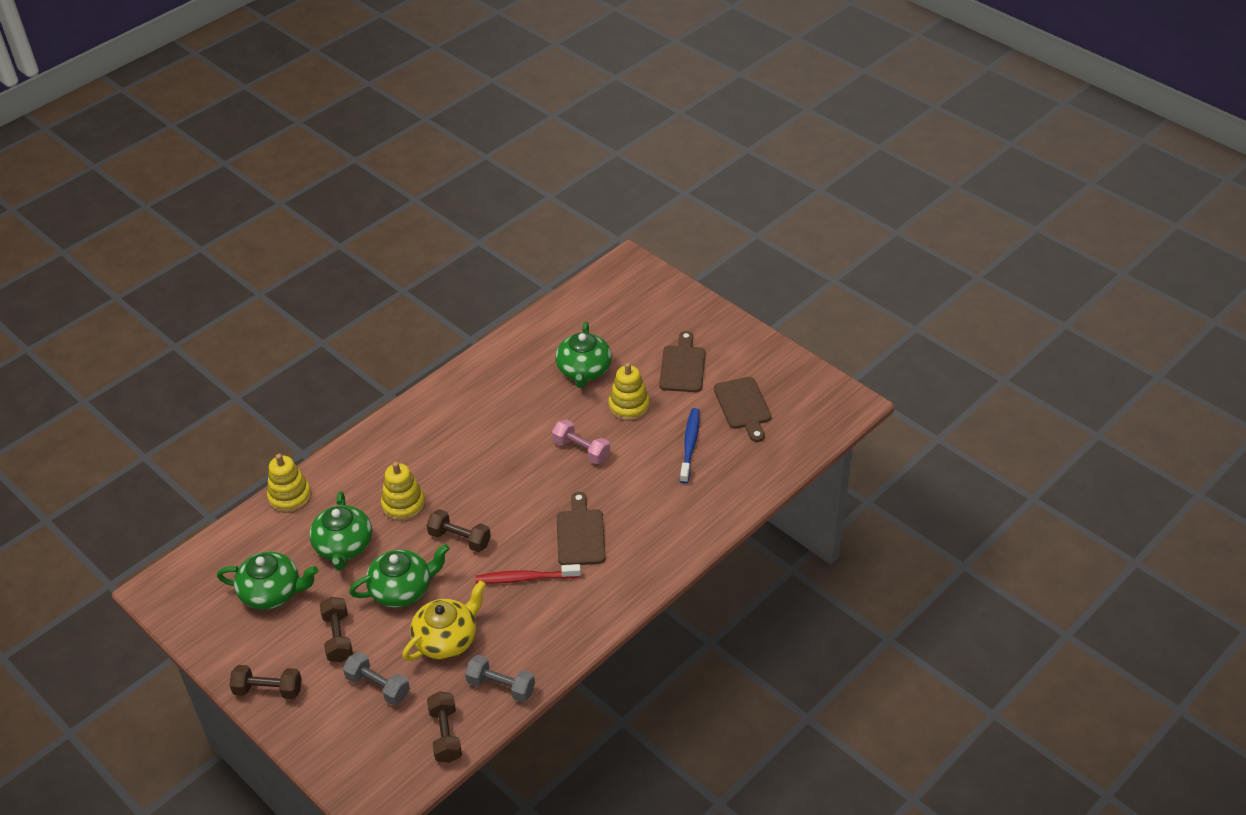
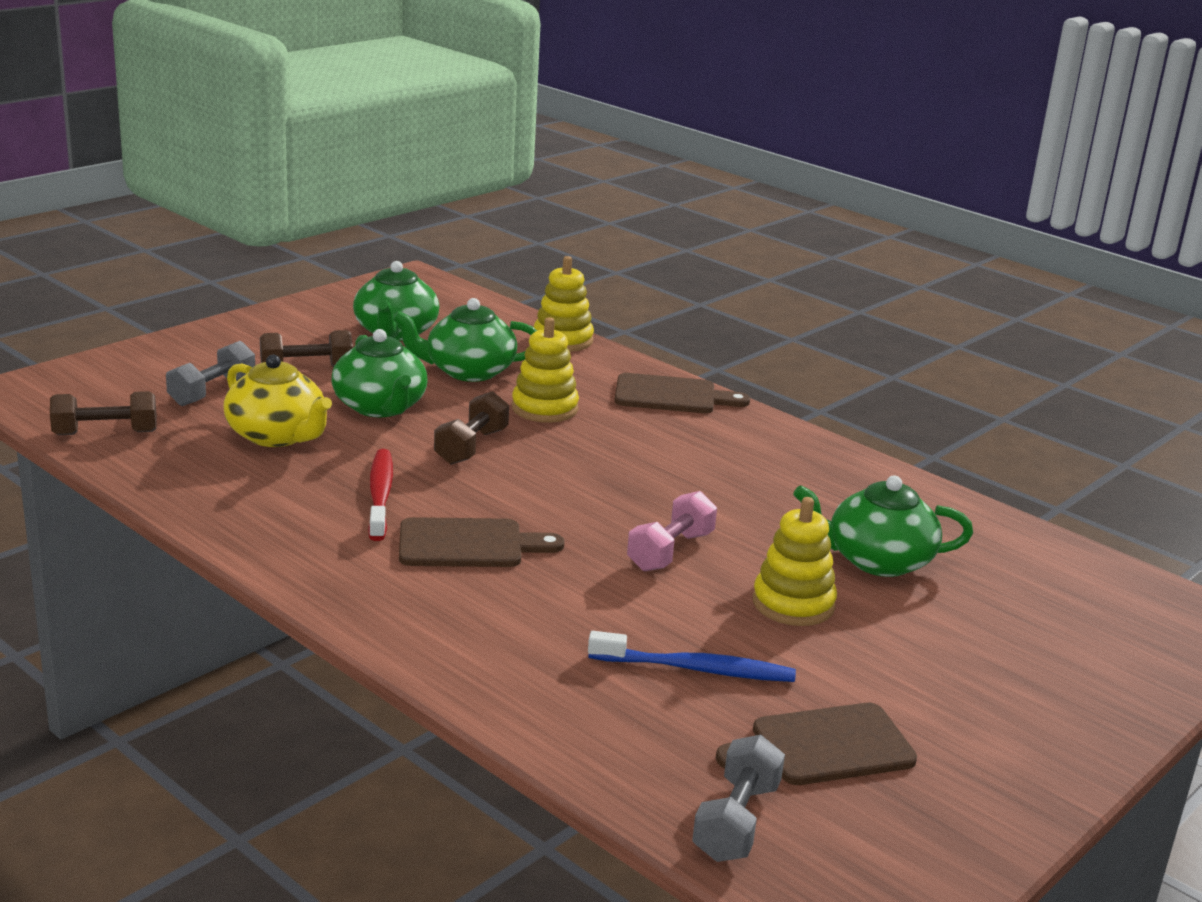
camera: 85 degrees right, 20 degrees down
brown dumbbell [229,665,302,699] -> none
grey dumbbell [465,655,535,702] -> grey dumbbell moved to [692,735,785,862]
brown cutting board [659,331,706,392] -> brown cutting board moved to [614,373,750,413]

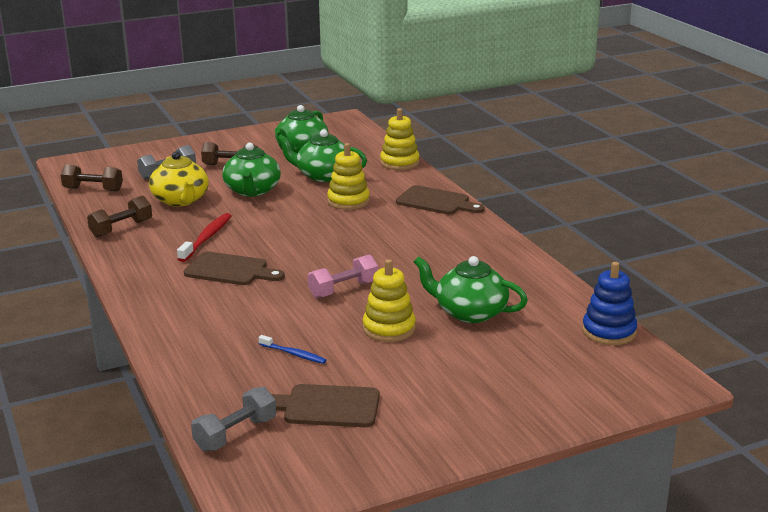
camera: 25 degrees right, 0 degrees up
brown dumbbell [434,391,509,465] -> brown dumbbell moved to [87,196,152,238]
blue toothbrush [588,631,796,682] -> blue toothbrush [258,335,326,364], size x0.61
none -> blue stacking toy [582,262,637,345]

